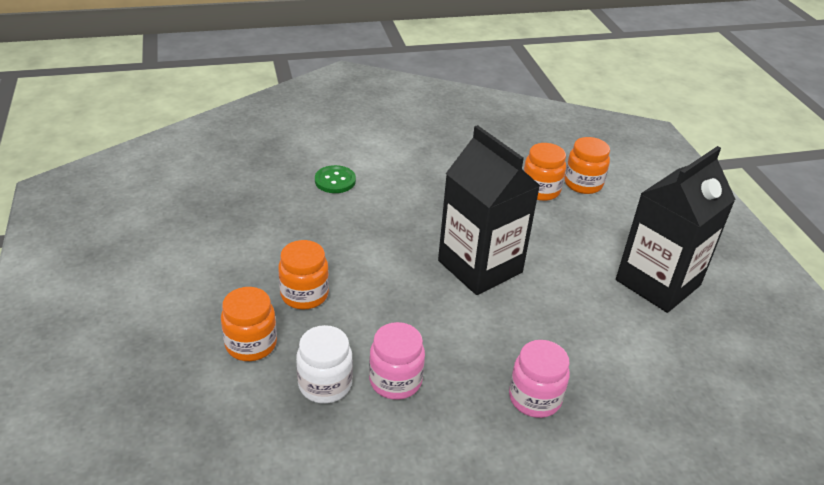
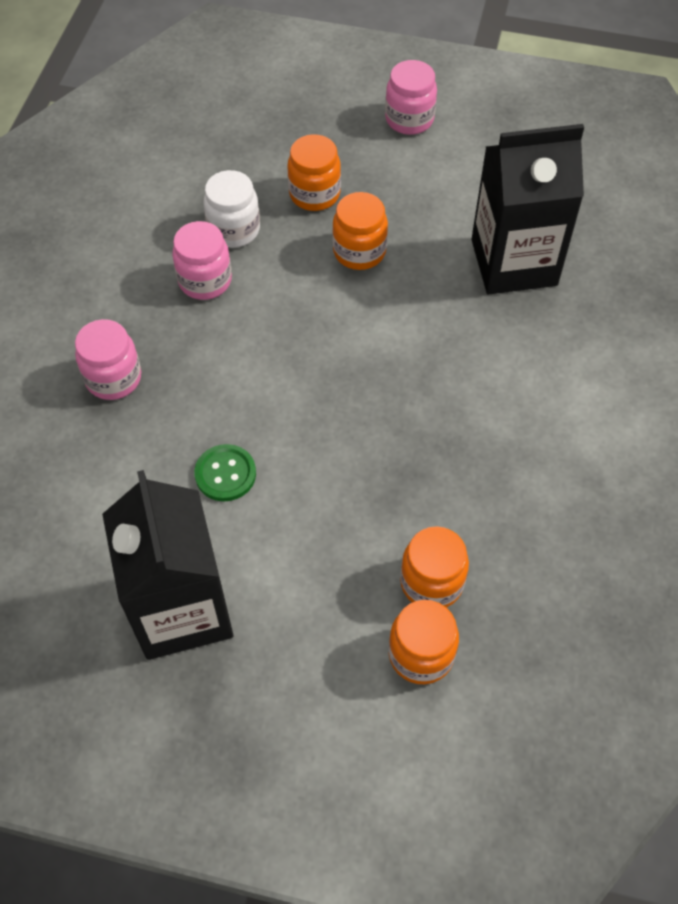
camera: 120 degrees right, 20 degrees up
green button [315,165,356,193] -> green button moved to [194,444,256,501]
black carton [438,125,540,295] -> black carton moved to [471,124,584,294]
none -> pink jar [385,60,437,135]

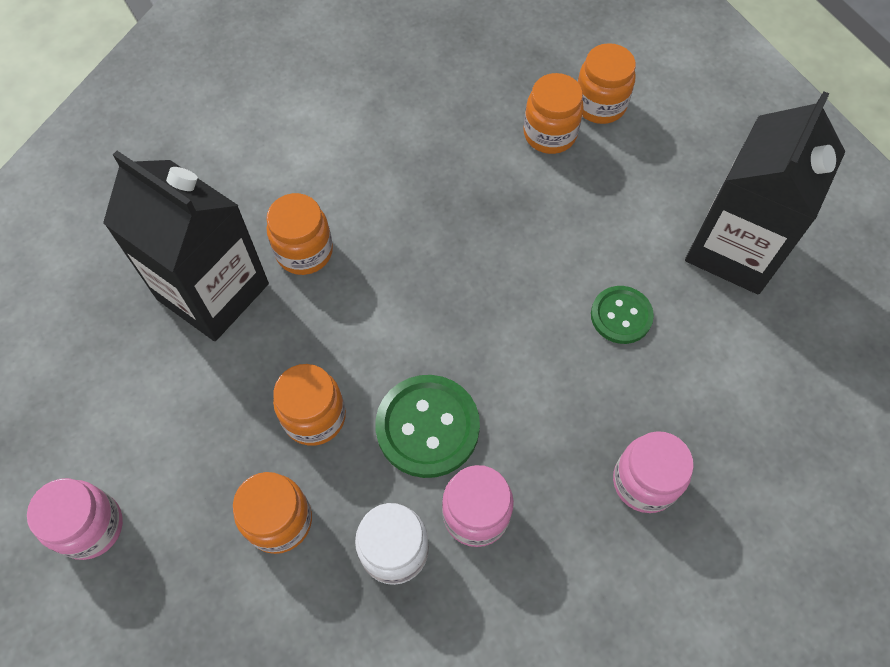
camera: 135 degrees left, 5 degrees up
none -> orange jar [266,193,333,275]
none -> green button [375,375,480,478]

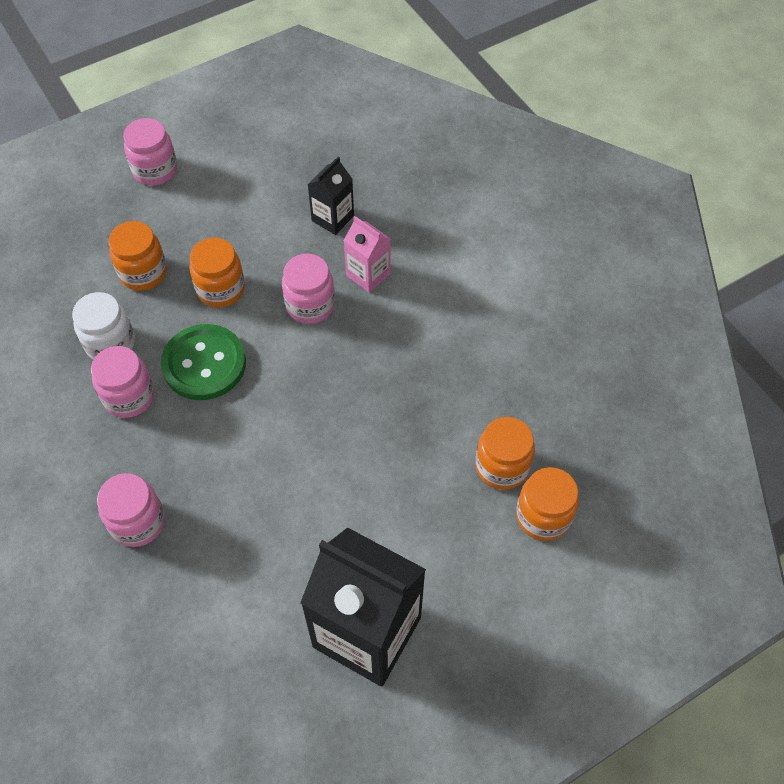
camera: 90 degrees right, 5 degrees down
black carton [103,151,269,341] -> black carton [307,157,354,235], size x0.48
orange jar [266,193,333,275] -> pink carton [344,216,391,293]
green button [591,286,654,344] -> none
none -> pink jar [282,254,335,324]

